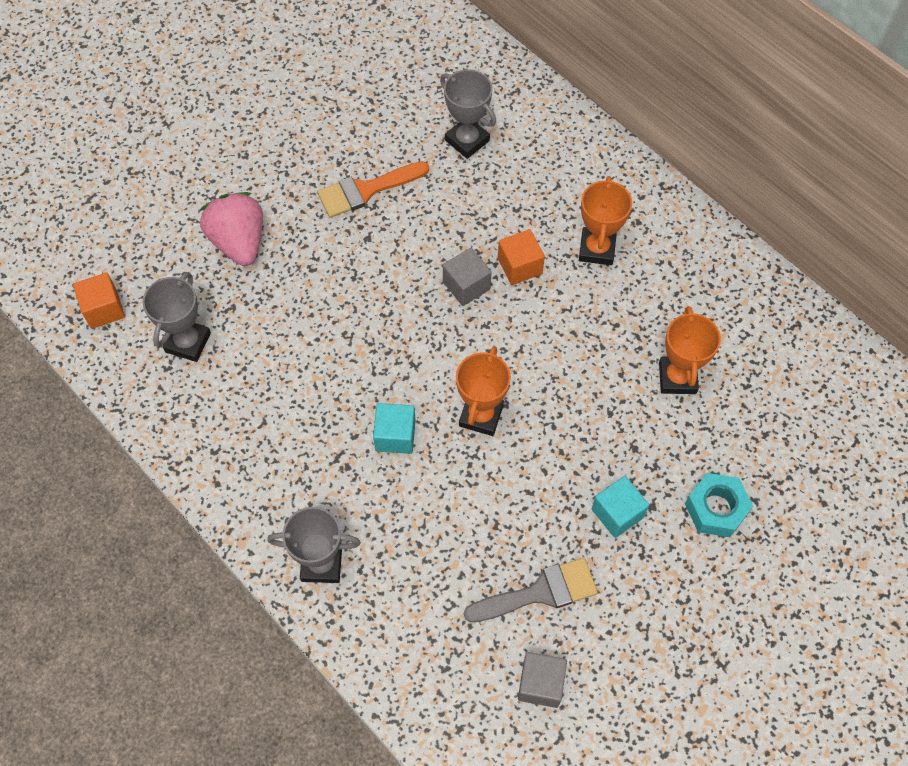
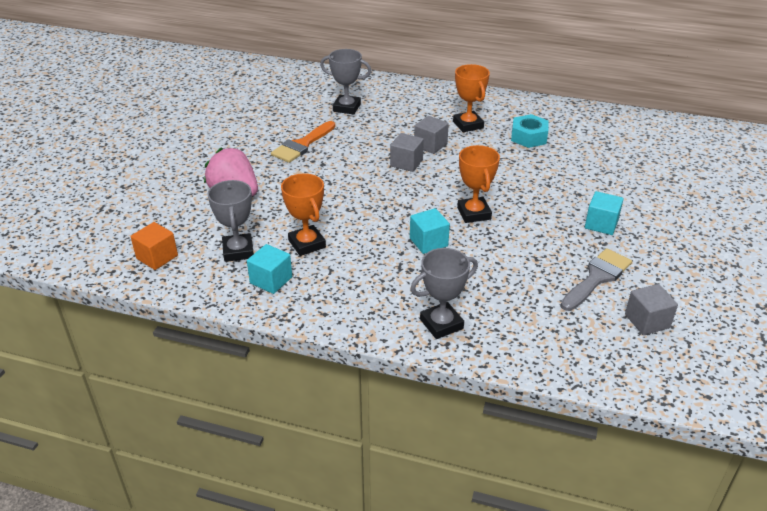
camera: 30 degrees left, 25 degrees down
orange cube [498,229,545,285] -> grey cube [414,116,449,154]
orange trophy [659,306,721,394] -> orange trophy moved to [281,173,326,256]
turquoise nut [685,473,753,537] -> turquoise nut moved to [511,114,549,148]
none -> turquoise cube [247,244,292,294]

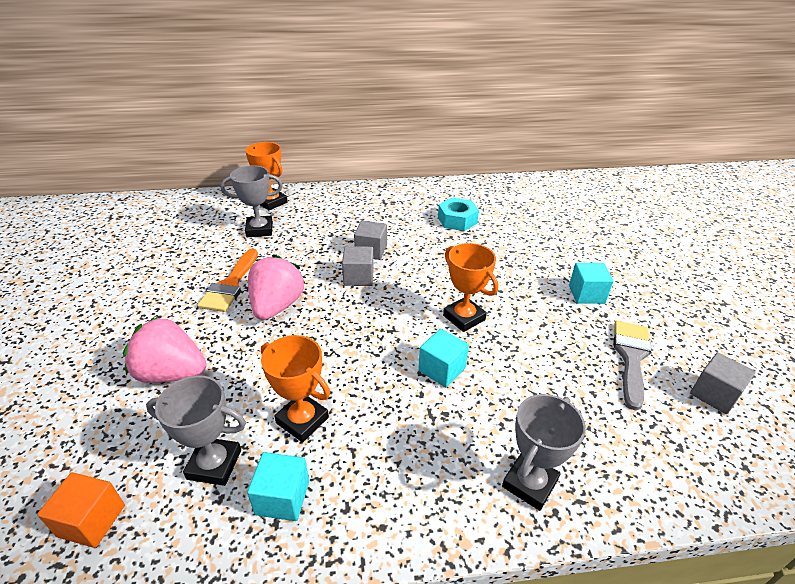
camera: 25 degrees left, 0 degrees up
grey trophy [207,180,254,262] -> grey trophy turned 45 degrees counterclockwise [146,376,246,486]
orange trophy [453,64,490,132] -> orange trophy moved to [245,142,288,210]
none -> pink strawberry [248,254,305,320]

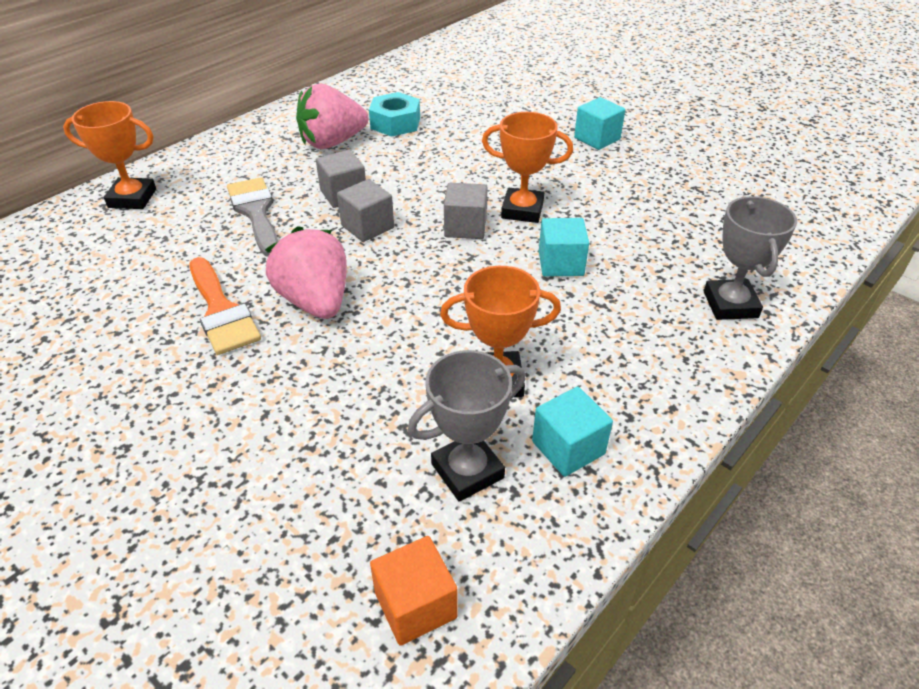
camera: 40 degrees left, 5 degrees up
pink strawberry [123,317,207,383] -> pink strawberry moved to [296,84,368,149]
grey trophy [221,165,283,237] -> none
grey brush [614,321,652,411] -> grey brush moved to [227,177,278,257]
grey cube [690,352,755,414] -> grey cube moved to [444,183,488,239]

